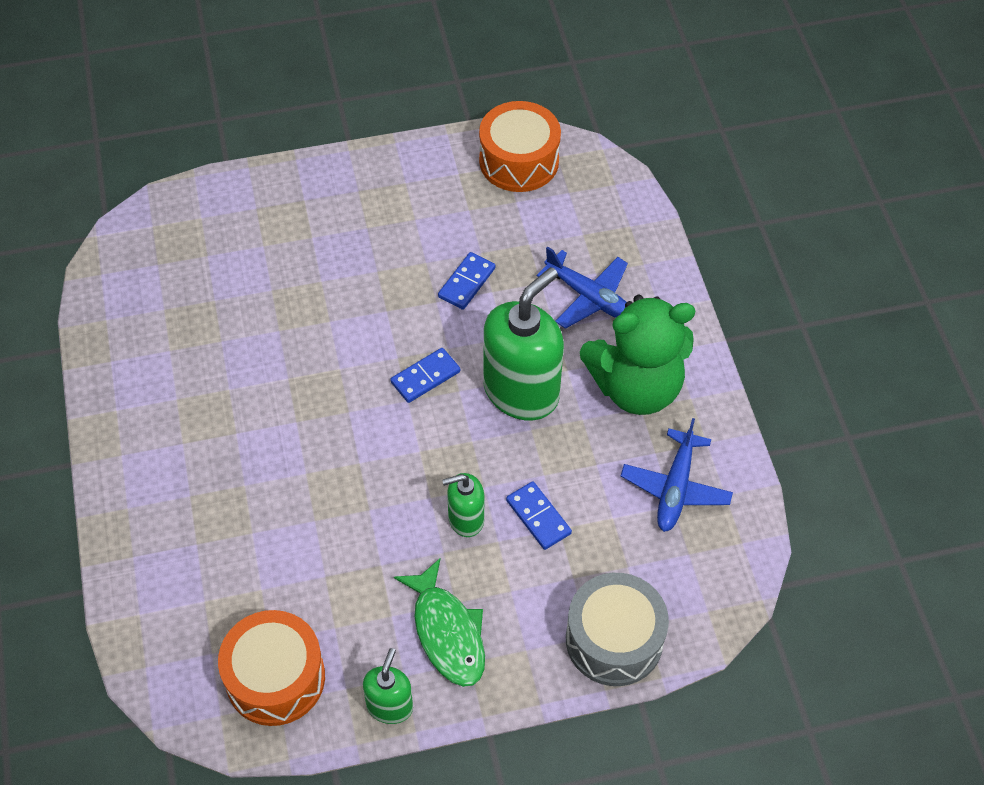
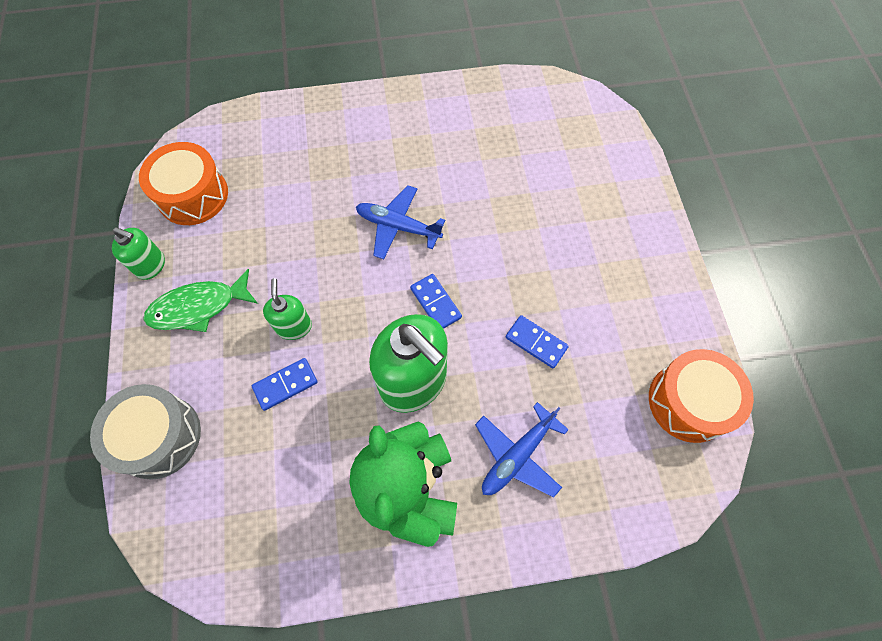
camera: 95 degrees right, 10 degrees up
blue plane [621,418,733,532] -> blue plane moved to [356,185,445,259]

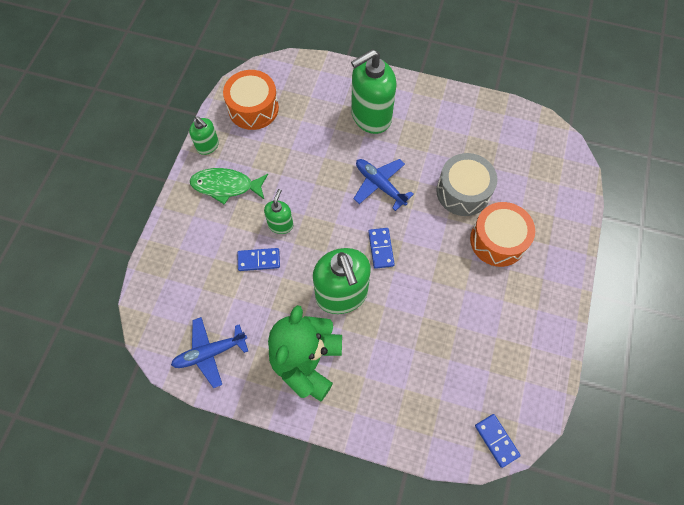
camera: 25 degrees right, 0 degrees up
grey drum [90,384,201,480] -> grey drum moved to [436,153,497,216]
blue plane [475,402,569,498] -> blue plane moved to [171,317,248,388]
blue domino [506,315,569,368] -> blue domino moved to [475,414,521,468]
orange drum [649,349,754,443] -> orange drum moved to [470,202,535,267]
none -> green soap dispenser [351,49,397,134]

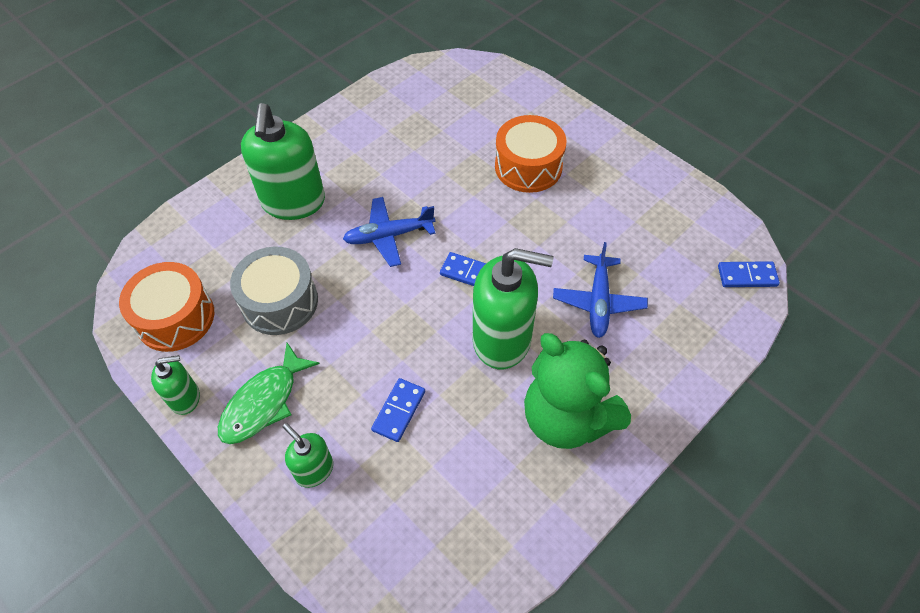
camera: 60 degrees left, 10 degrees down
blue plane [171,317,248,388] -> blue plane moved to [553,242,648,338]
green soap dispenser [264,189,293,234] -> green soap dispenser moved to [283,423,333,488]
grey drum [436,153,497,216] -> grey drum moved to [230,247,318,335]

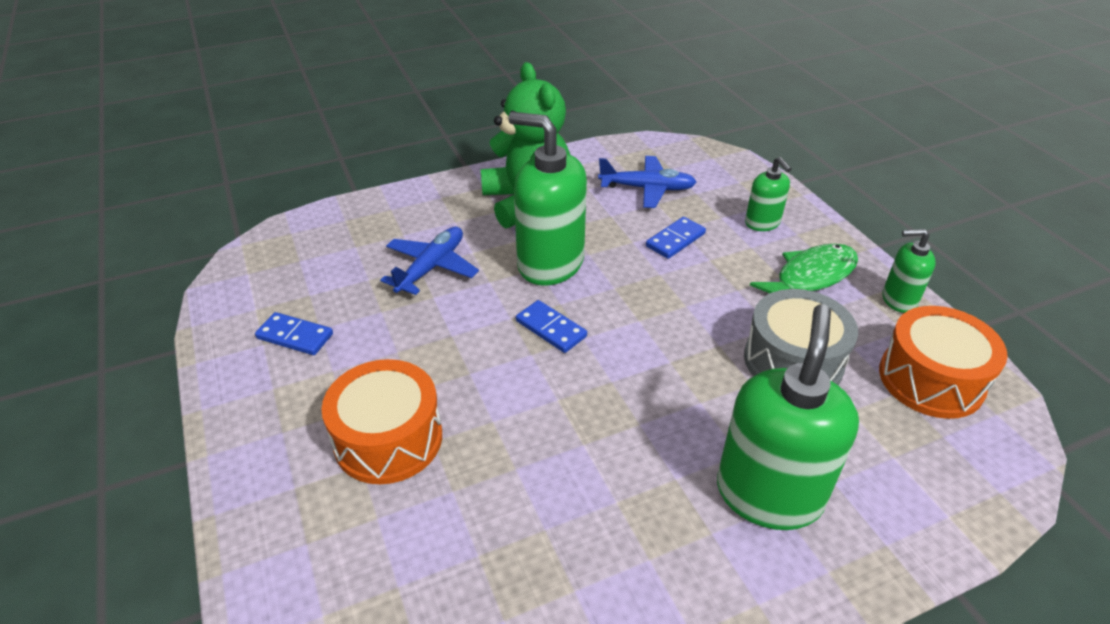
camera: 160 degrees left, 15 degrees down
blue plane [343,197,436,267] -> blue plane moved to [598,156,697,208]
blue domino [718,261,780,287] -> blue domino moved to [255,312,333,355]

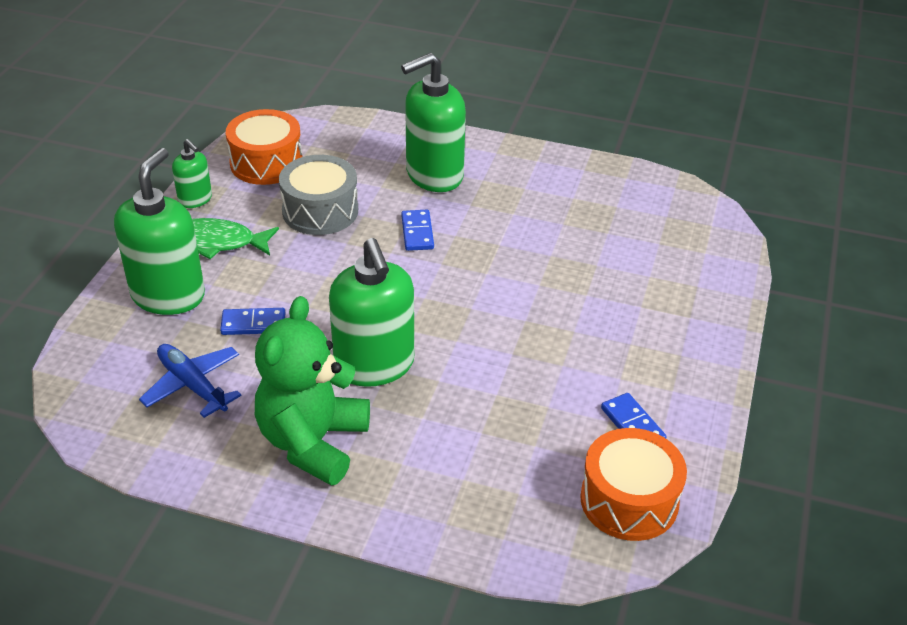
camera: 140 degrees left, 0 degrees up
orange drum [321,359,442,484] -> orange drum moved to [580,428,687,541]
blue plane [380,227,479,295] -> none
blue domino [516,300,587,353] -> blue domino moved to [401,210,434,251]
green soap dispenser [745,157,792,231] -> green soap dispenser [114,148,205,315], size x1.95

